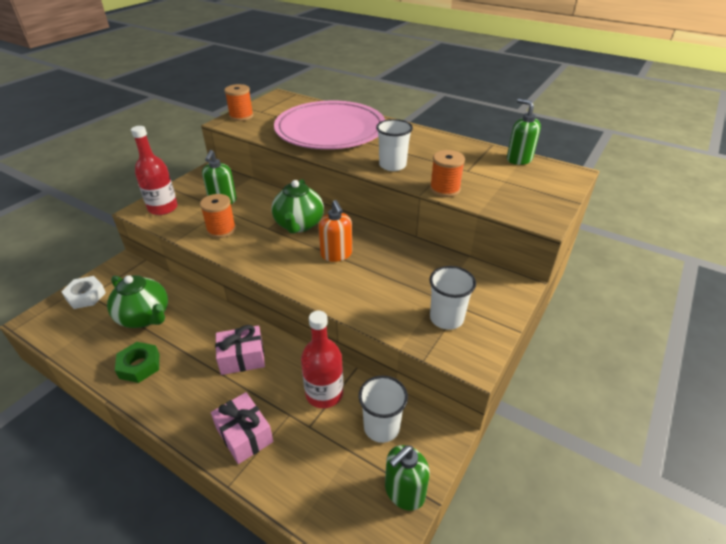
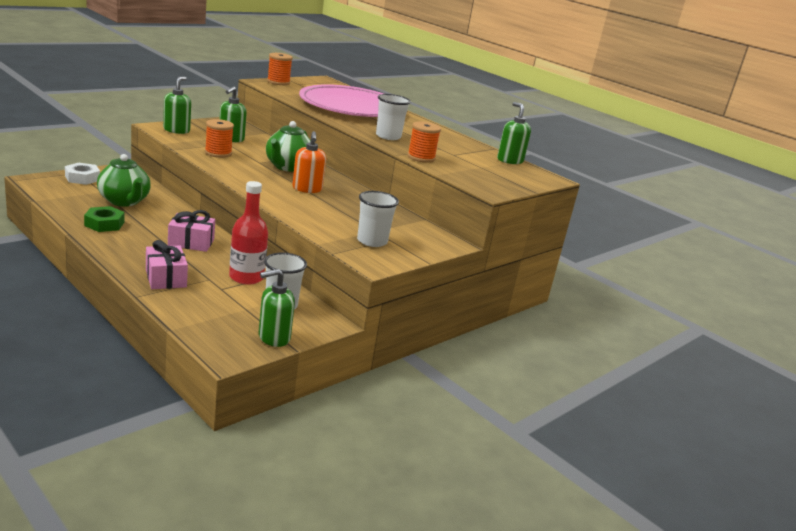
camera: 10 degrees right, 15 degrees down
red bottle [131,126,178,215] -> green soap dispenser [163,77,191,134]

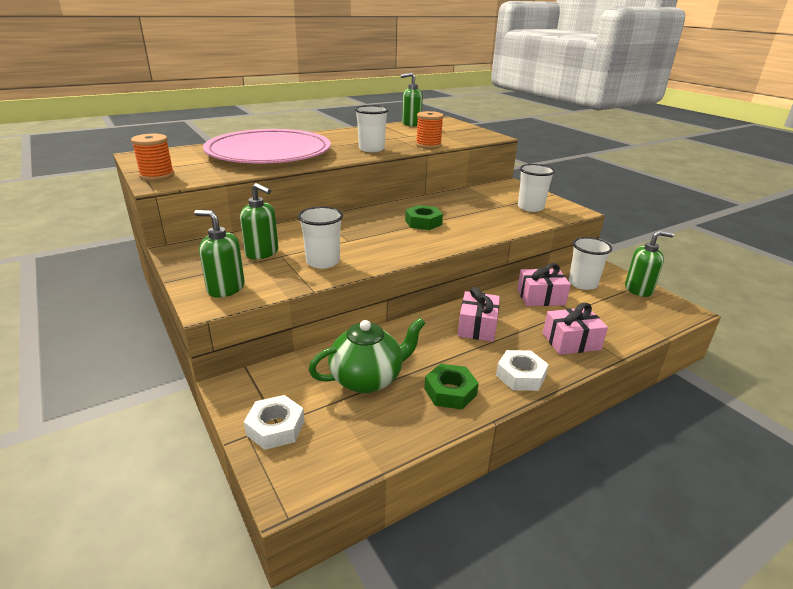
camera: 75 degrees left, 5 degrees up
orange spool [205,119,234,158] -> white cup [298,206,343,269]
red bottle [229,181,268,285] -> pink gift [517,263,571,306]
green soap dispenser [259,269,295,347] -> green soap dispenser turned 75 degrees counterclockwise [625,230,674,297]
green teapot [266,121,311,172] -> none
orange soap dispenser [292,131,326,193] -> green nut [405,205,443,230]
none -> white nut [496,350,549,391]

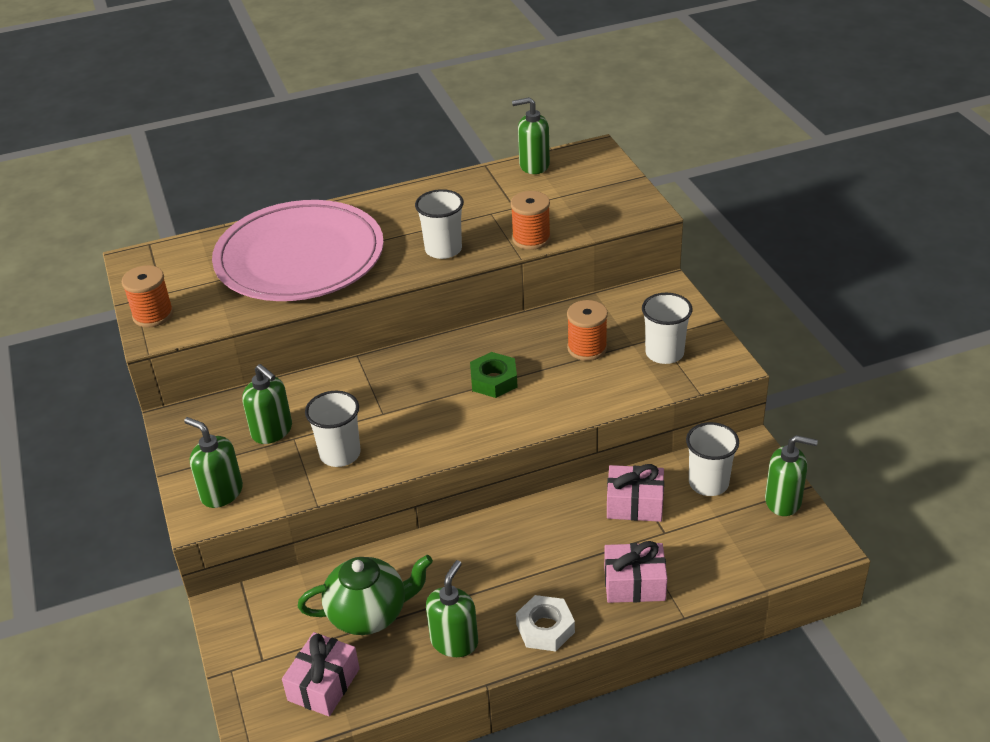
camera: 15 degrees right, 10 degrees up
white nut [244,395,304,450] -> none
green nut [424,364,479,410] -> green soap dispenser [426,560,478,657]
pink gift [458,287,500,342] -> pink gift moved to [282,632,360,716]
none -> orange spool [567,300,608,361]

